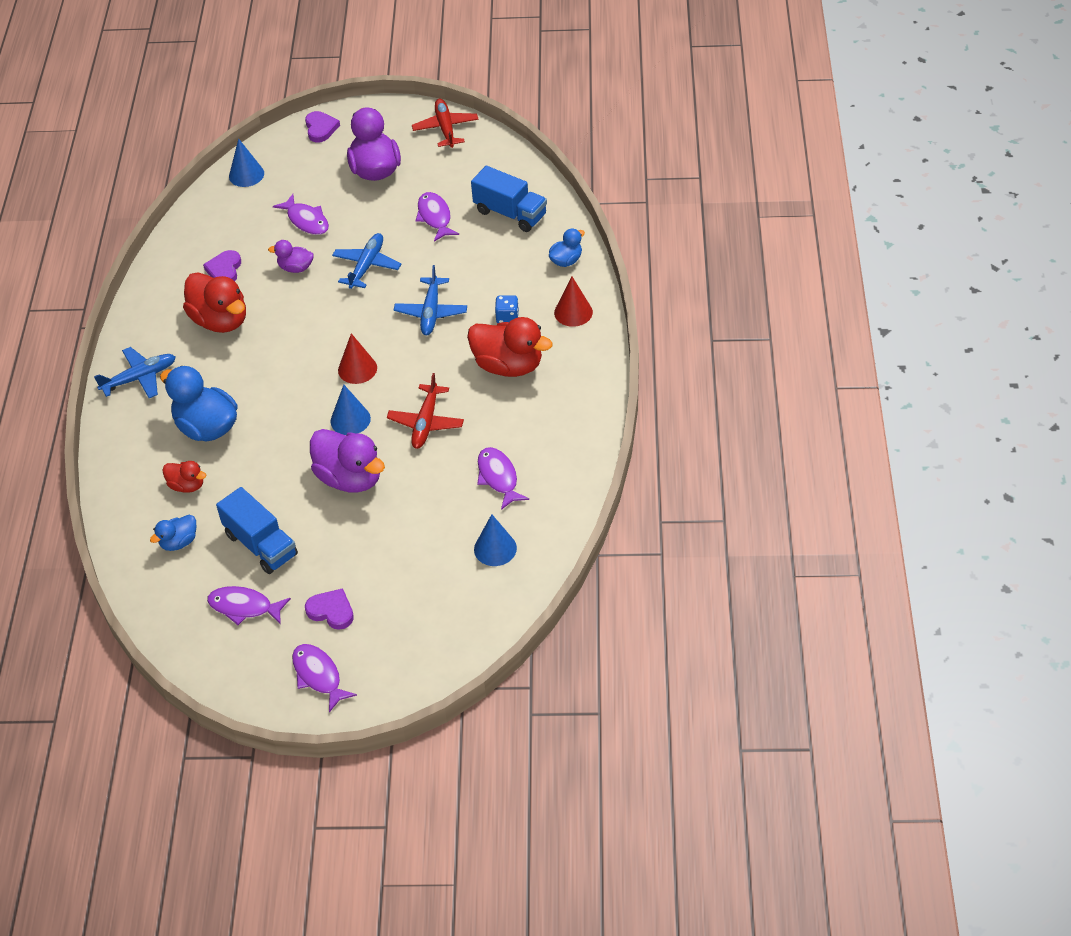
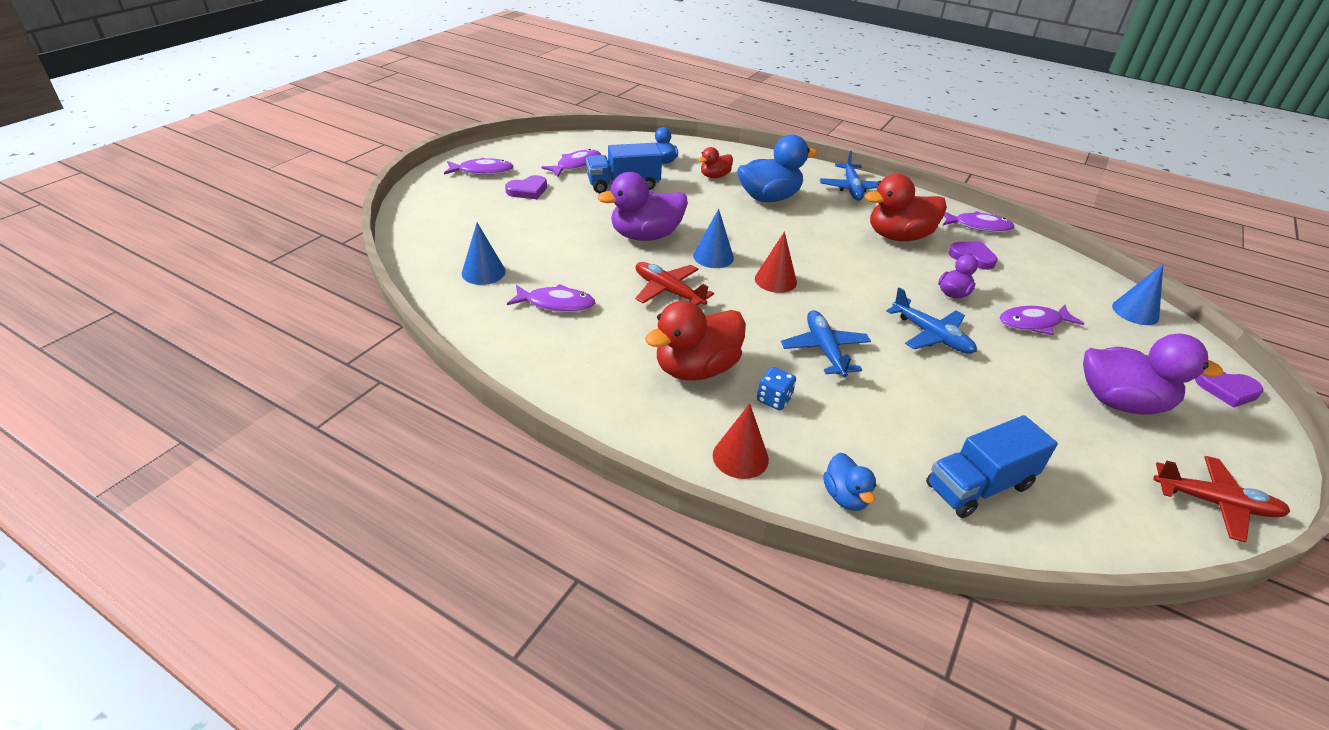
camera: 115 degrees right, 10 degrees down
blue plane [394,265,467,335] -> blue plane turned 45 degrees clockwise [781,310,871,377]
purple fish [415,192,459,242] -> purple fish moved to [943,211,1015,232]

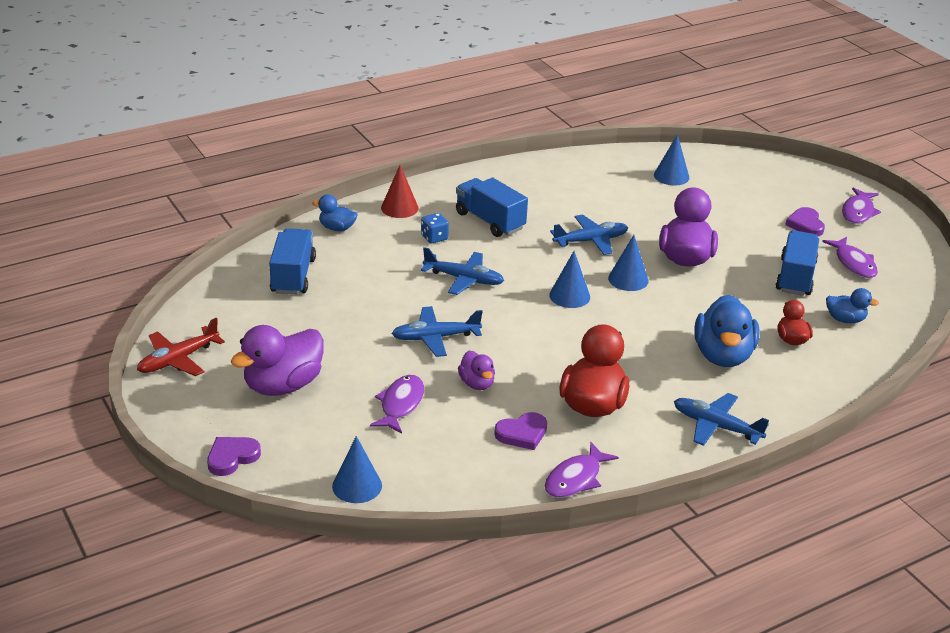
camera: 120 degrees right, 5 degrees down
purple fish [507,284,595,312] -> none
red plane [635,262,714,305] -> blue plane [550,215,628,255]
red duck [645,301,746,381] -> blue truck [456,177,528,237]
red cone [755,232,797,293] -> blue cone [549,251,590,308]

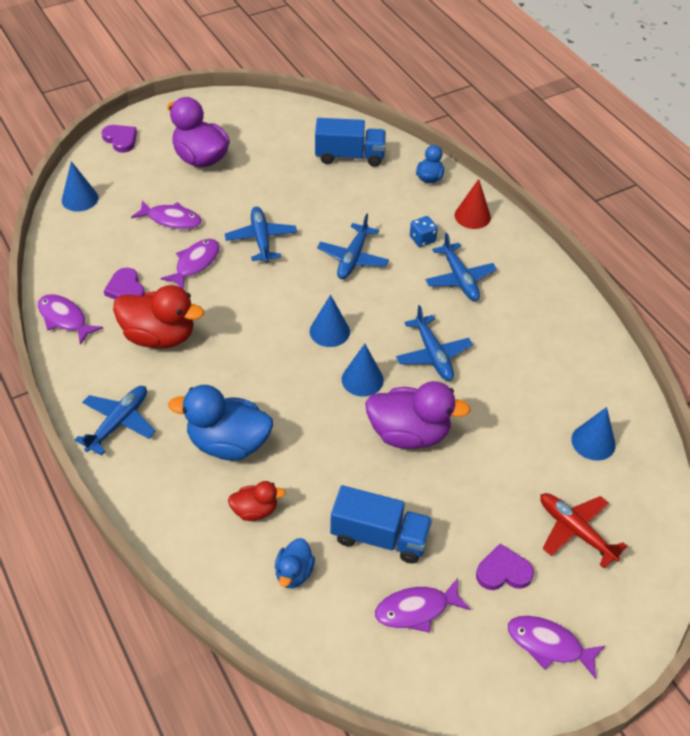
camera: 90 degrees right, 15 degrees up
red plane [137,318,225,376] -> red plane moved to [540,493,627,568]
blue truck [456,177,528,237] -> blue plane [425,233,497,301]
purple duck [458,351,495,390] -> purple fish [160,239,220,290]

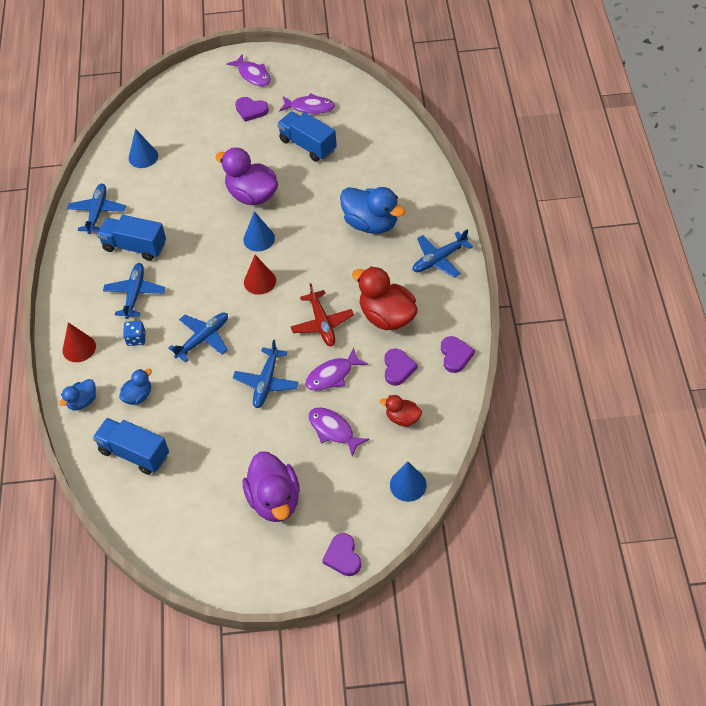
camera: 150 degrees left, 5 degrees up
purple fish [37,294,103,345] -> purple heart [441,336,475,373]
red duck [228,481,286,521] -> red duck moved to [380,395,422,427]
blue duck [275,538,315,588] -> blue duck moved to [119,369,152,405]
blue cone [310,295,350,347] -> red cone [244,255,276,295]
blue plane [396,305,473,381] -> blue plane moved to [67,184,126,234]
red plane [540,493,627,568] -> red plane moved to [290,283,354,346]
none -> blue truck [97,215,166,261]

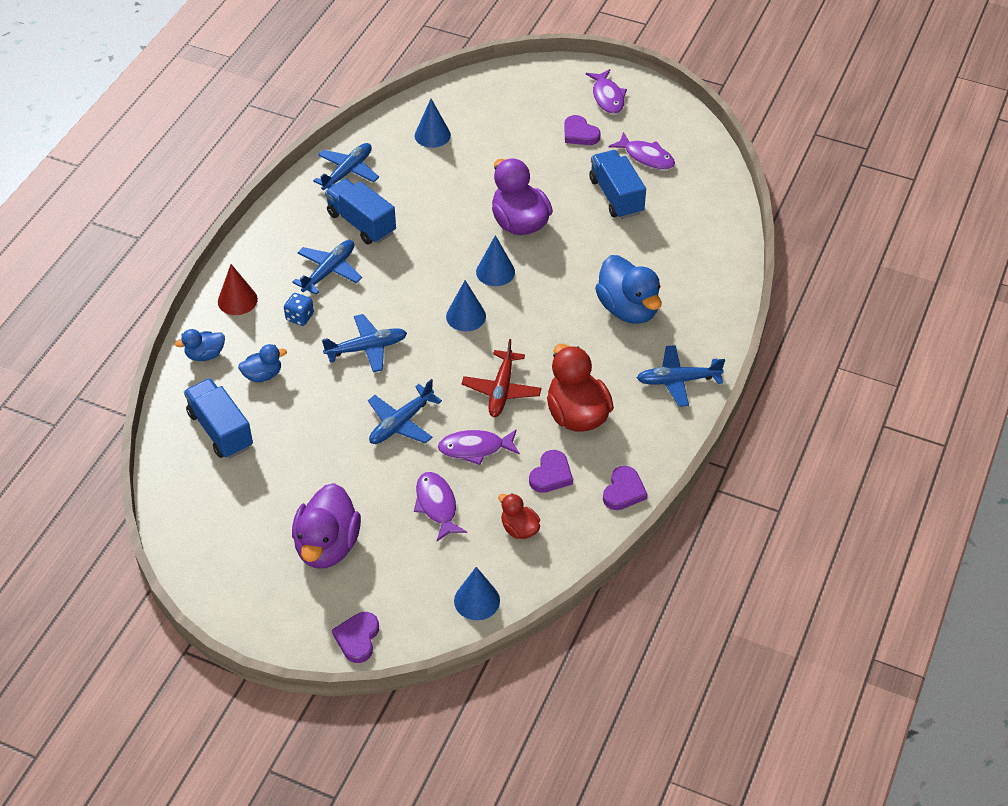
camera: 25 degrees right, 5 degrees down
red cone [244,255,276,295] -> blue cone [446,280,486,331]

